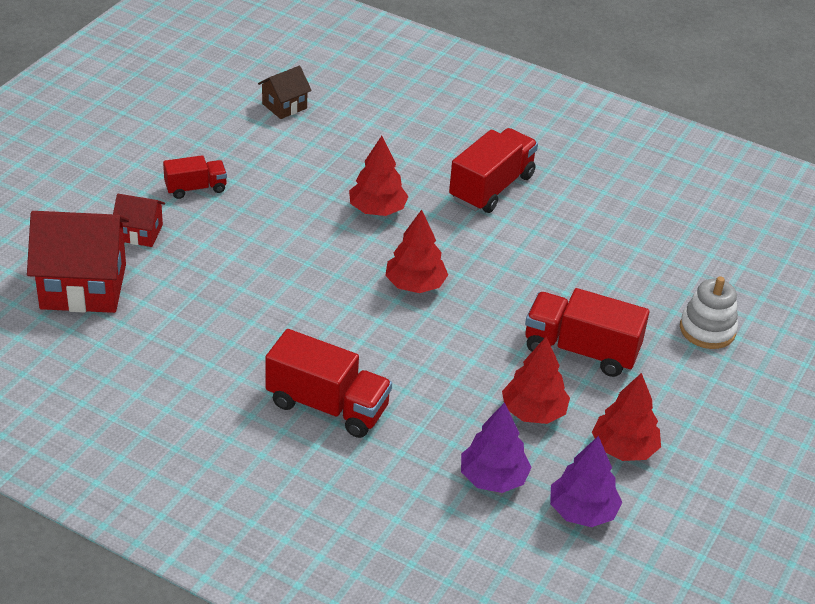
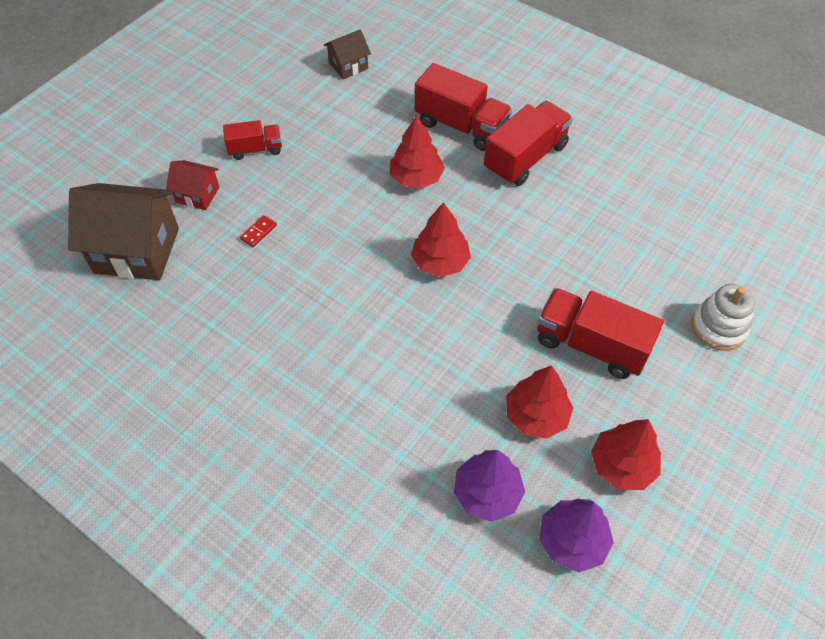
camera: 10 degrees right, 15 degrees up
red house [27,211,129,313] -> brown house [68,183,179,280]
red truck [265,329,392,438] -> red truck moved to [415,63,512,151]
none -> red domino [240,215,277,247]

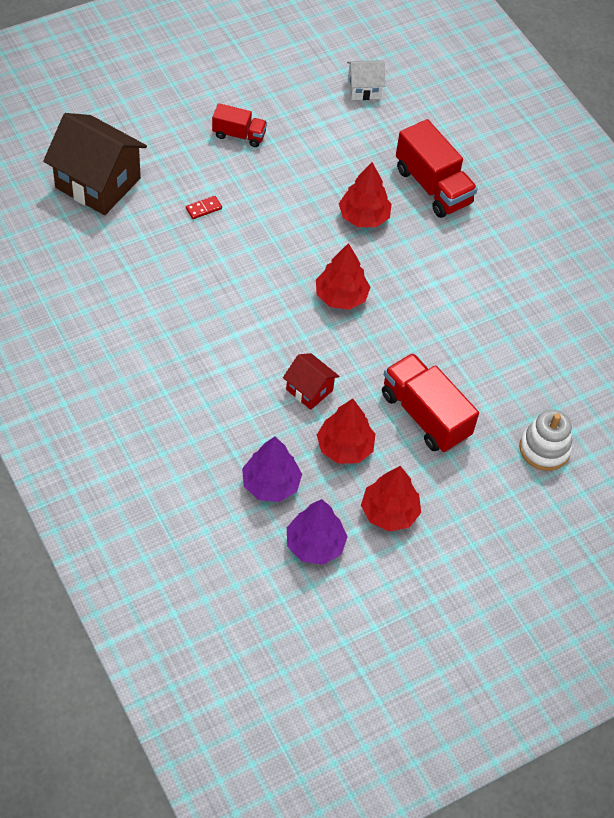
camera: 20 degrees right, 0 degrees up
red house [166,160,219,210] -> red house moved to [283,353,339,410]
brown house [324,29,371,79] -> white house [347,60,385,100]
red truck [484,101,573,186] -> none

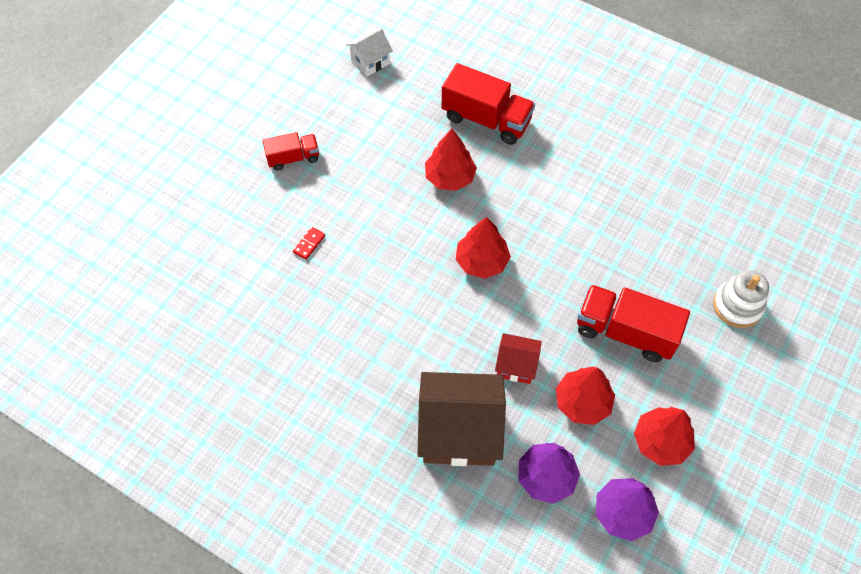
camera: 25 degrees left, 5 degrees up
brown house [43,113,147,215] -> brown house moved to [417,372,506,466]

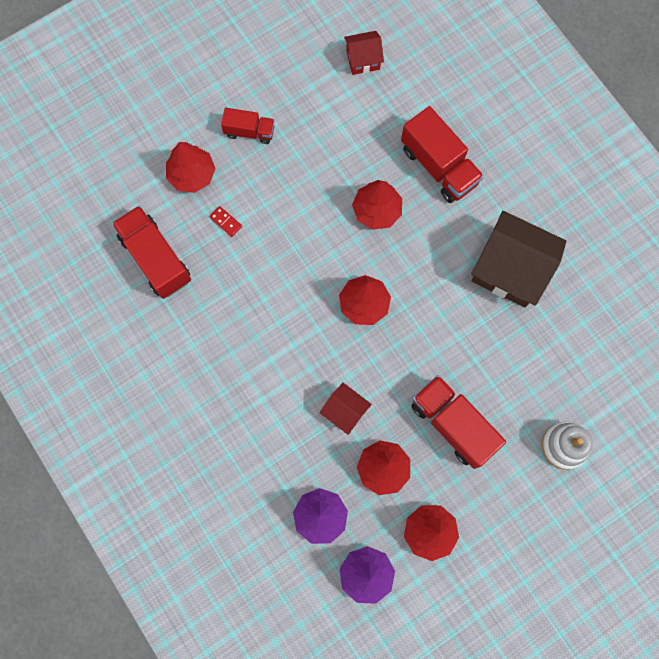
camera: 25 degrees right, 15 degrees up
red domino [293,227,325,260] -> red domino turned 75 degrees clockwise [209,206,242,237]
white house [346,29,393,77] -> red house [344,31,384,75]
brown house [417,372,506,466] -> brown house moved to [471,211,567,307]
none -> red truck [112,206,191,299]
none -> red tree [166,142,216,193]

